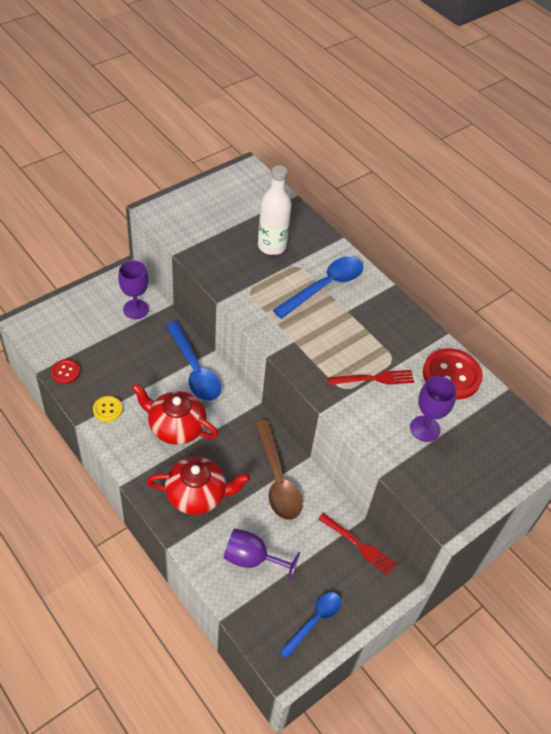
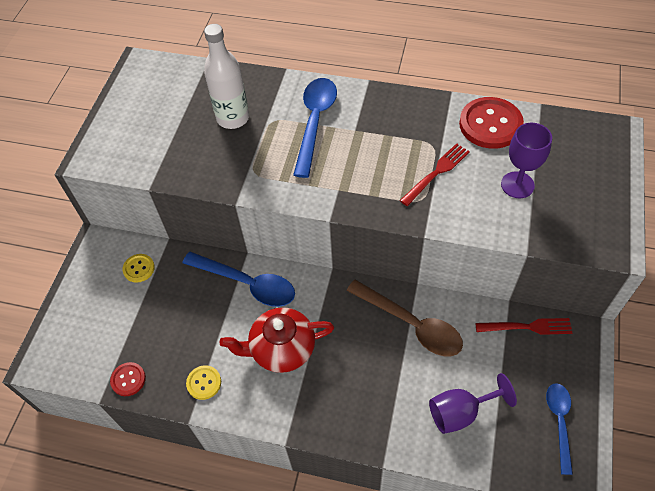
camera: 30 degrees left, 5 degrees up
purple goblet [118,261,149,319] -> yellow button [122,254,155,283]
red teapot [146,457,250,515] -> none

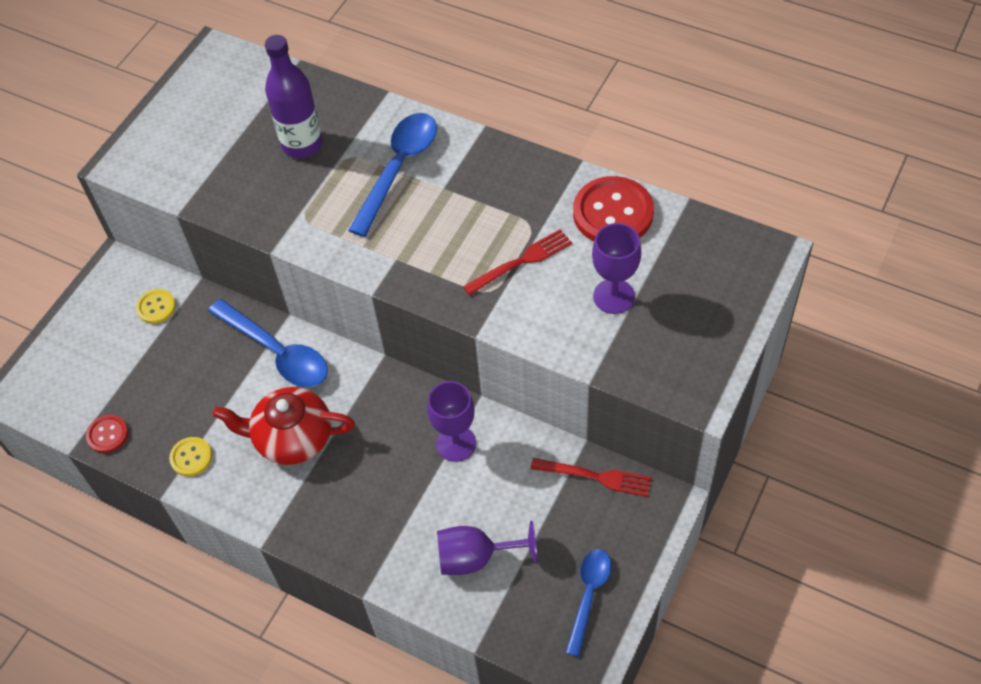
camera: 15 degrees right, 0 degrees up
white bottle [204,24,249,129] -> purple bottle [265,35,323,158]
brown spoon [346,280,463,356] -> purple goblet [427,381,476,462]

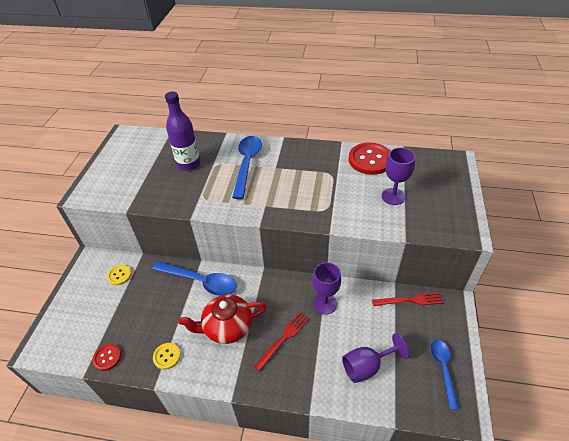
camera: 20 degrees left, 10 degrees down
red fork [463,229,572,295] -> red fork moved to [253,312,309,372]

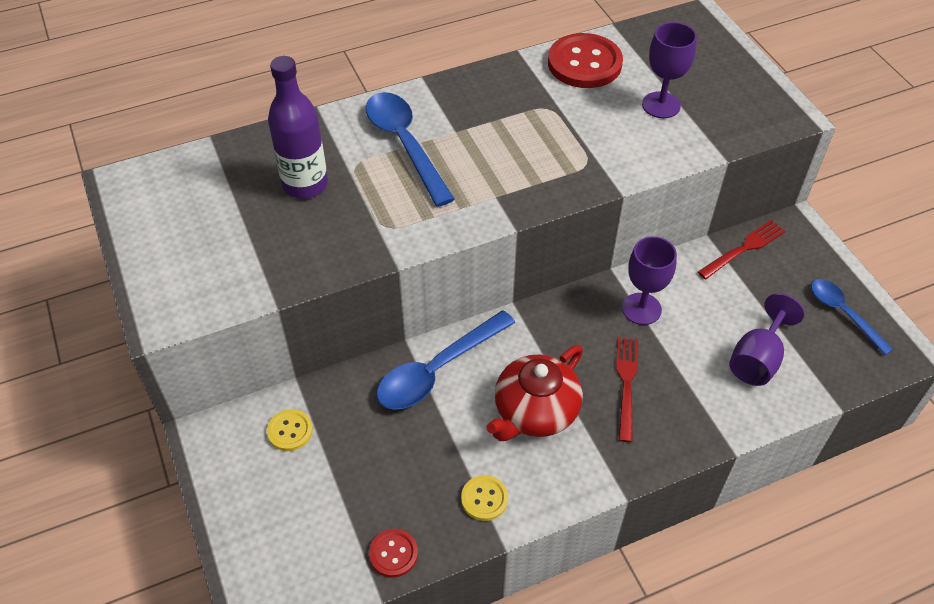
camera: 35 degrees left, 5 degrees up
blue spoon [152,261,237,296] -> blue spoon turned 150 degrees clockwise [377,310,515,410]

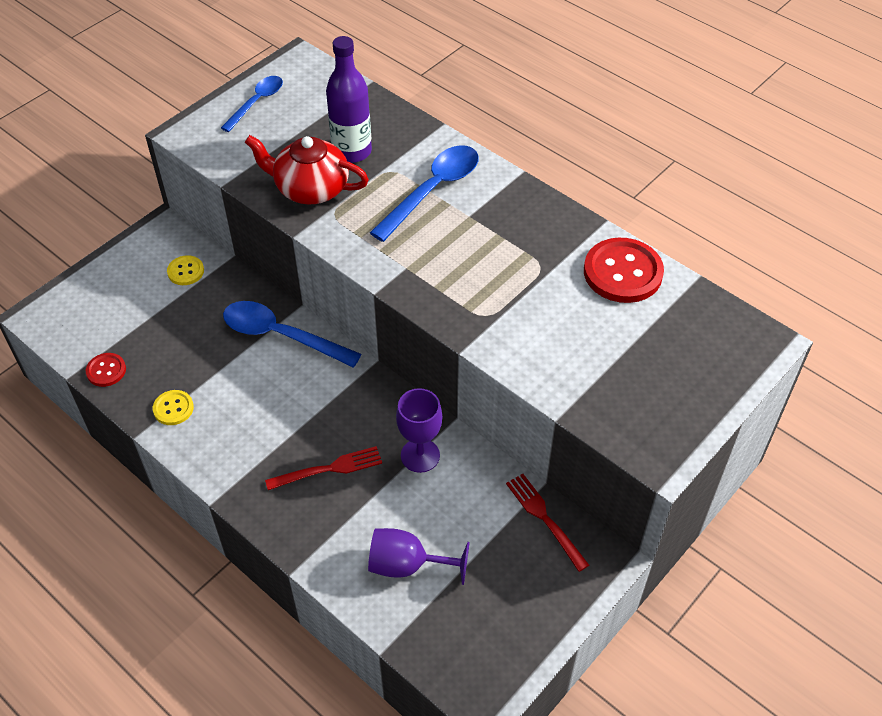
camera: 65 degrees right, 0 degrees up
red teapot [486,345,583,441] -> red teapot moved to [245,135,369,204]
purple goblet [642,22,697,118] -> none
red fork [698,220,785,279] -> red fork turned 150 degrees counterclockwise [506,474,589,572]
blue spoon [811,279,894,355] -> blue spoon moved to [221,76,283,132]

